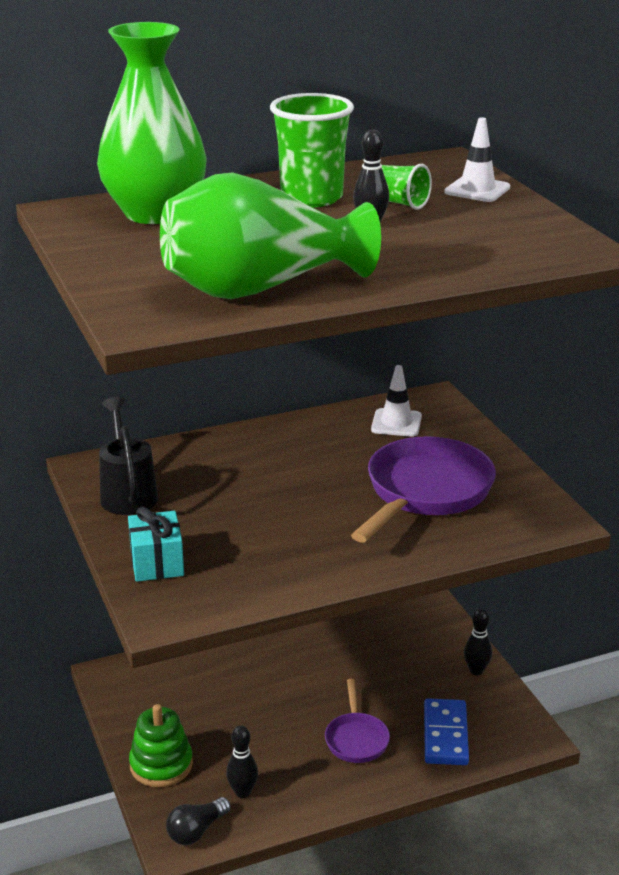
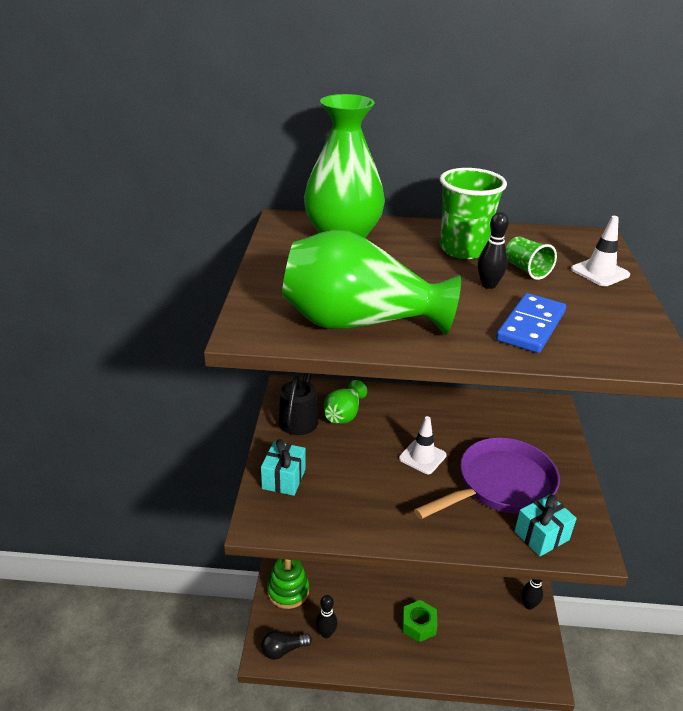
camera: 25 degrees right, 5 degrees up
purple pan [325,679,390,763] -> green nut [402,600,437,642]
white traffic cone [371,365,422,437] -> white traffic cone moved to [399,416,447,474]
blue domino [424,698,469,765] -> blue domino moved to [496,293,566,353]
none -> green vase [324,380,367,424]
none -> turquoise gift [514,494,577,556]

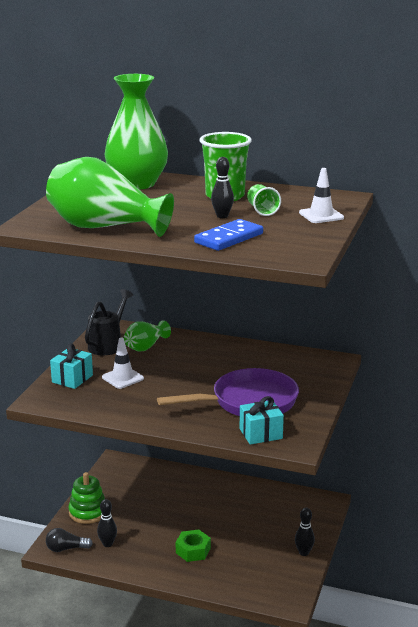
camera: 15 degrees right, 10 degrees down
white traffic cone [399,416,447,474] -> white traffic cone moved to [102,338,144,389]

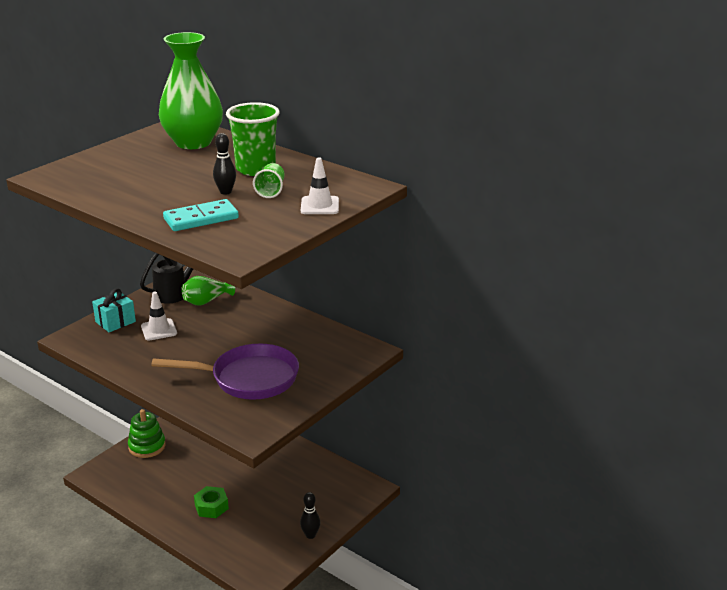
camera: 20 degrees right, 5 degrees up
green vase [46,157,174,237] -> none
black light bulb [46,528,93,552] -> none
black bowling pin [97,499,117,547] -> none
blue domino [194,219,263,251] -> turquoise domino [163,199,239,231]
turquoise gift [240,396,284,445] -> none

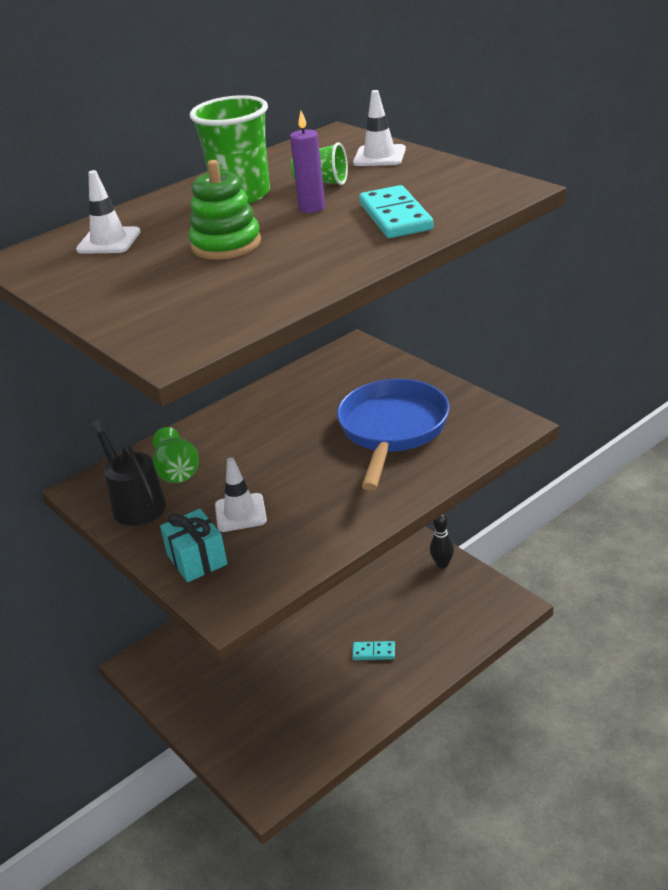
camera: 75 degrees left, 5 degrees up
green stacking toy [128,409,166,458] -> green stacking toy moved to [189,160,261,260]
purple pan [151,344,299,400] -> blue pan [337,379,449,491]
green vase [159,32,223,149] -> white traffic cone [76,170,141,254]
green nut [194,486,229,518] -> turquoise domino [352,641,395,660]
black bowling pin [213,133,236,195] -> purple candle [290,111,325,213]

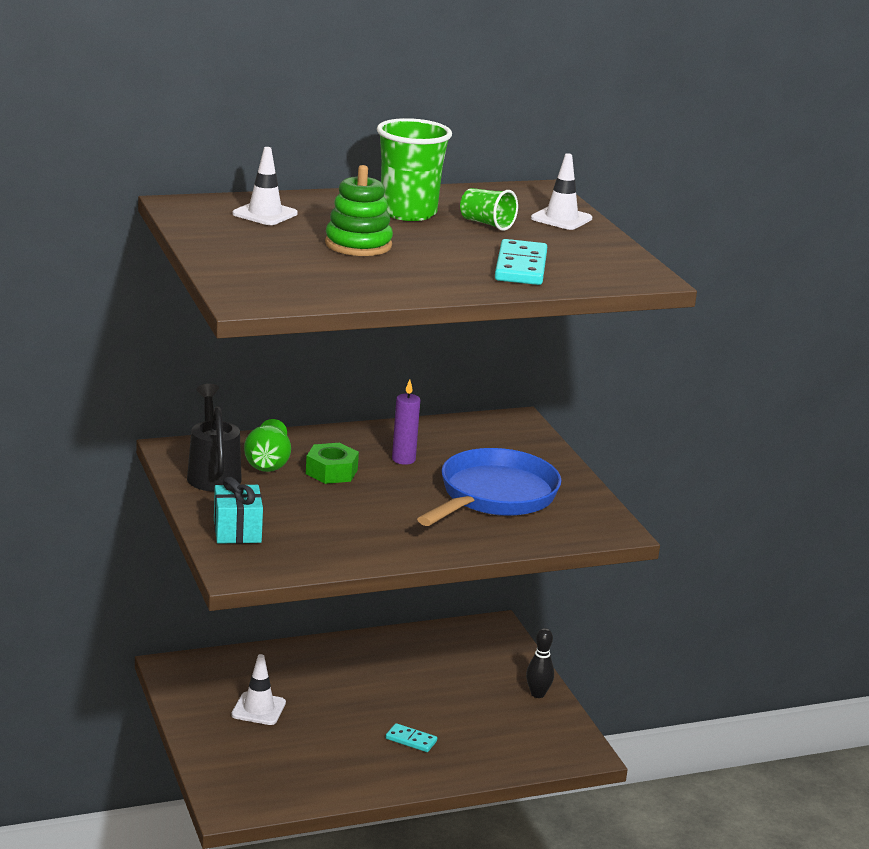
camera: 15 degrees right, 10 degrees down
white traffic cone [215,457,267,532] -> white traffic cone moved to [231,654,286,725]
purple candle [290,111,325,213] -> purple candle moved to [392,380,420,465]
none -> green nut [306,443,359,484]

